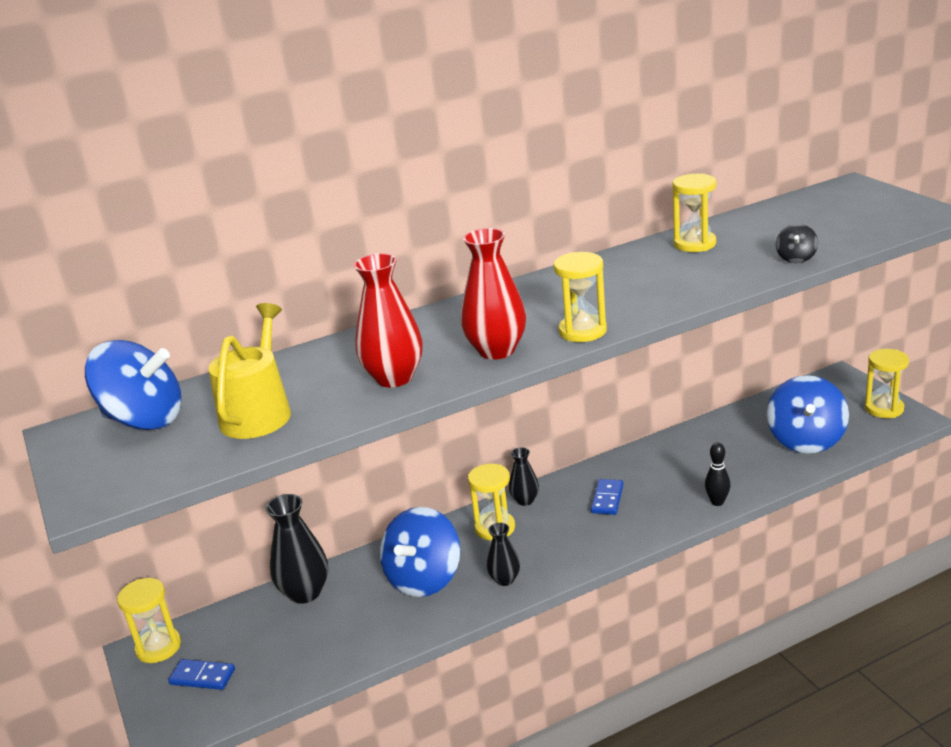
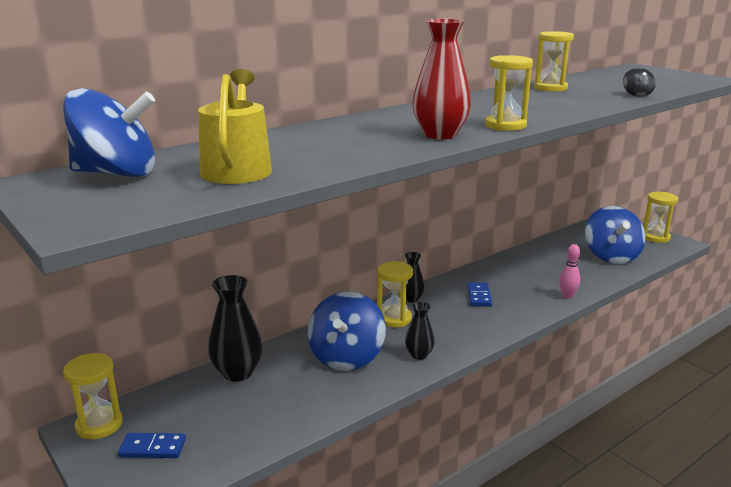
camera: 15 degrees left, 5 degrees down
red vase [354,253,423,387] -> none
black bowling pin [705,442,731,506] -> pink bowling pin [559,244,580,299]

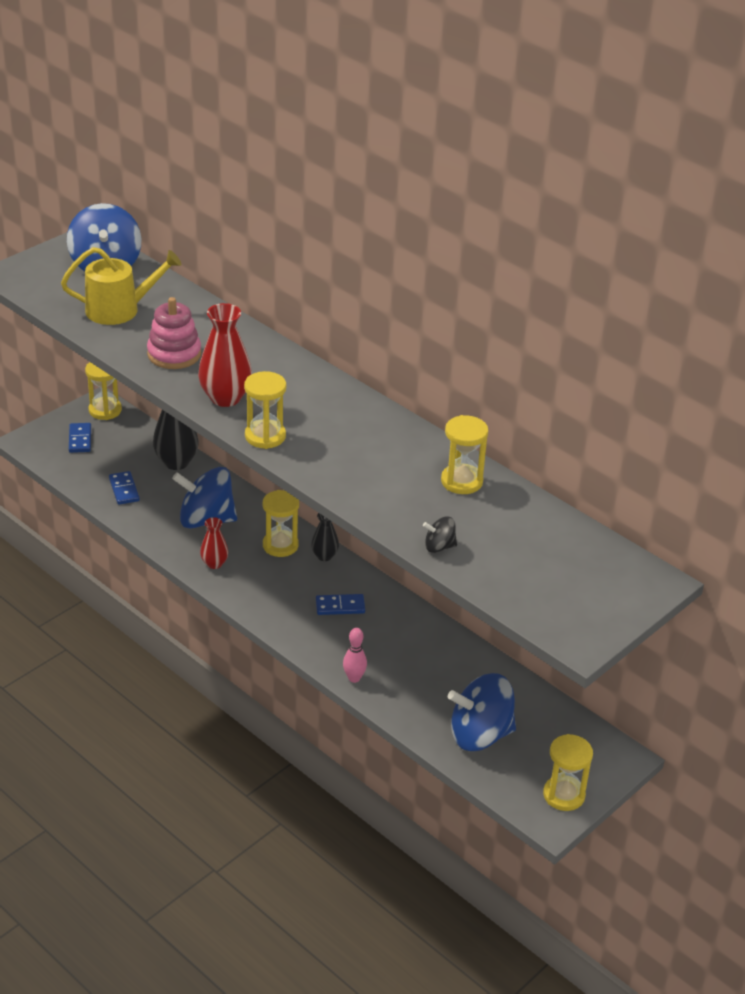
camera: 80 degrees right, 15 degrees up
black vase [405,302,435,360] -> red vase [200,517,228,569]
none -> blue domino [109,471,140,505]
none -> pink stacking toy [147,297,201,369]

